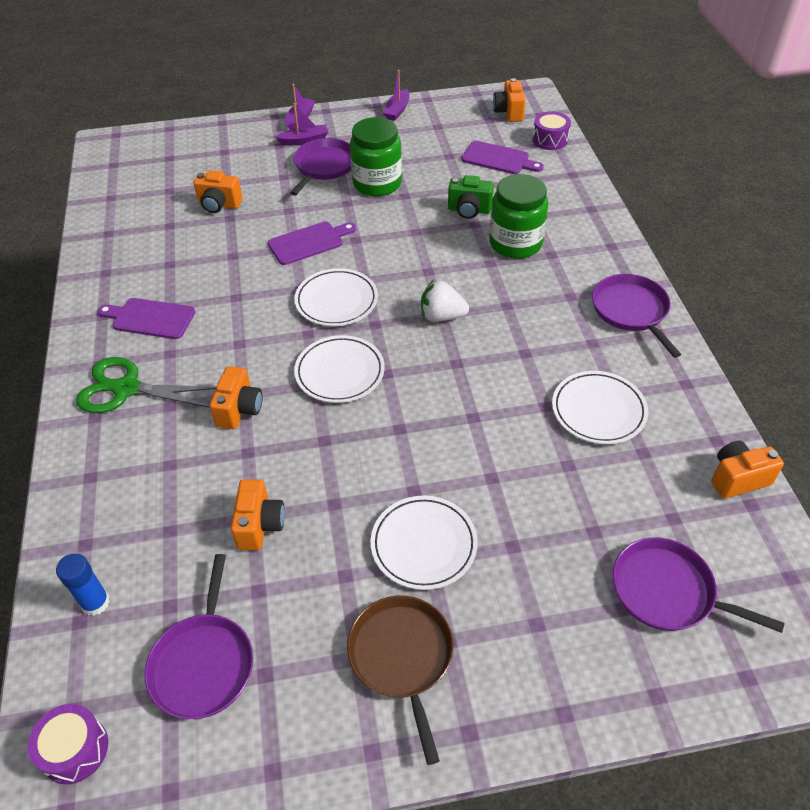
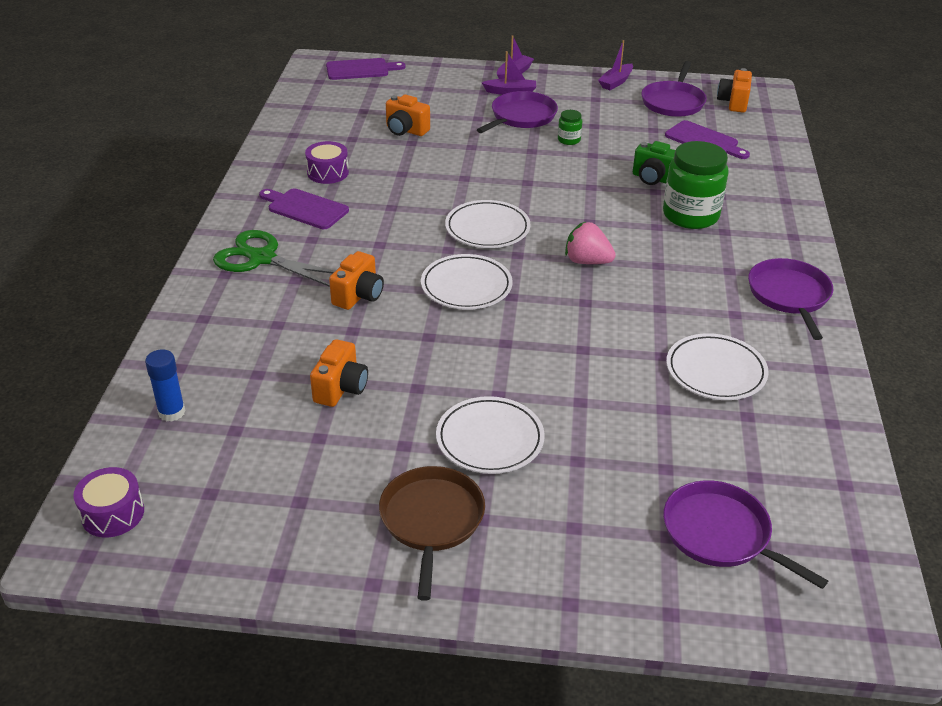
camera: 15 degrees right, 10 degrees down
purple pan [145,554,253,719] -> purple pan moved to [641,61,707,117]
purple cutting board [268,222,356,265] -> purple cutting board moved to [326,58,406,80]
green jar [350,117,402,197] -> green jar [558,110,582,145], size x0.45
white strawberry [421,280,469,322] -> pink strawberry [565,222,616,264]
purple drum [532,111,571,150] -> purple drum moved to [305,141,349,184]
orange camera [712,441,784,499] -> none

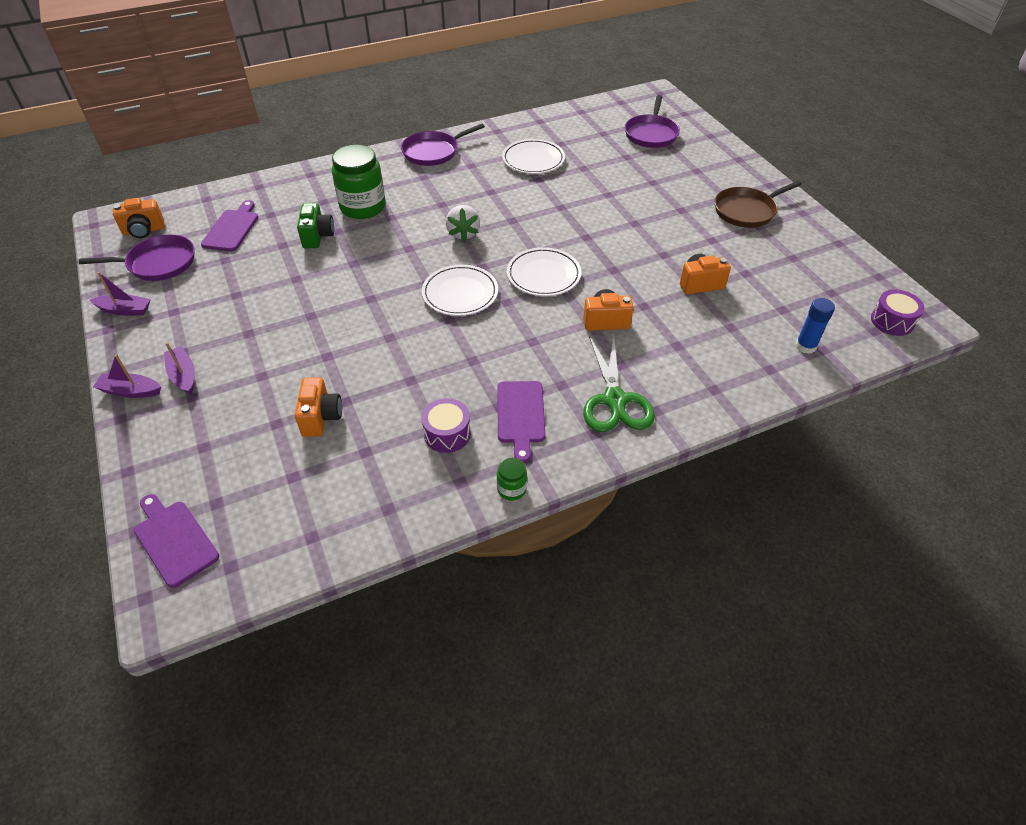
camera: 120 degrees left, 10 degrees up
white plate [436,396,545,474] -> none
purple pan [477,91,558,133] -> none
green jar [558,110,582,145] -> green jar moved to [497,458,527,501]
pink strawberry [565,222,616,264] -> white strawberry [446,205,480,242]

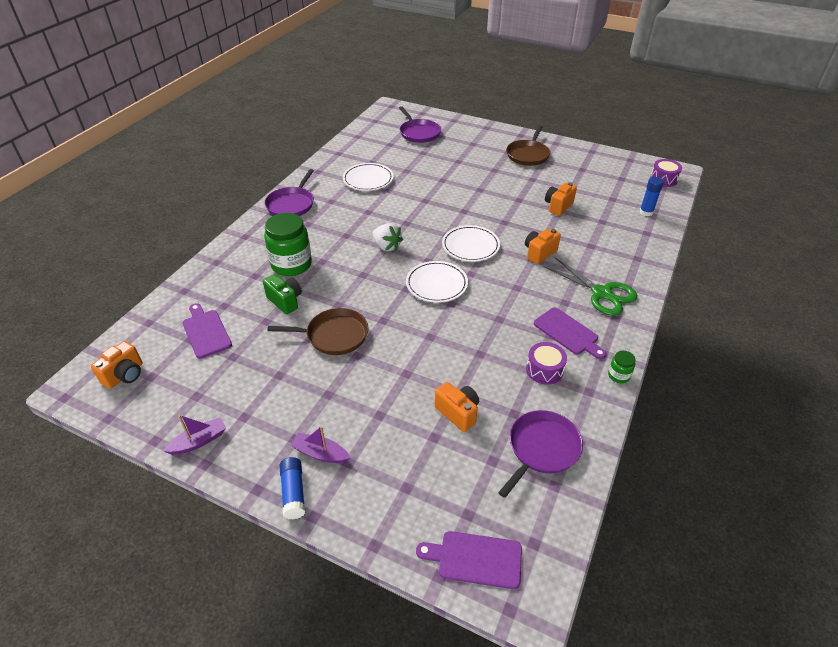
camera: 40 degrees left, 5 degrees down
purple pan [79,235,195,281] -> purple pan moved to [498,410,583,498]
purple boat [93,354,161,398] -> blue glue stick [280,457,305,519]
none -> brown pan [267,308,368,355]

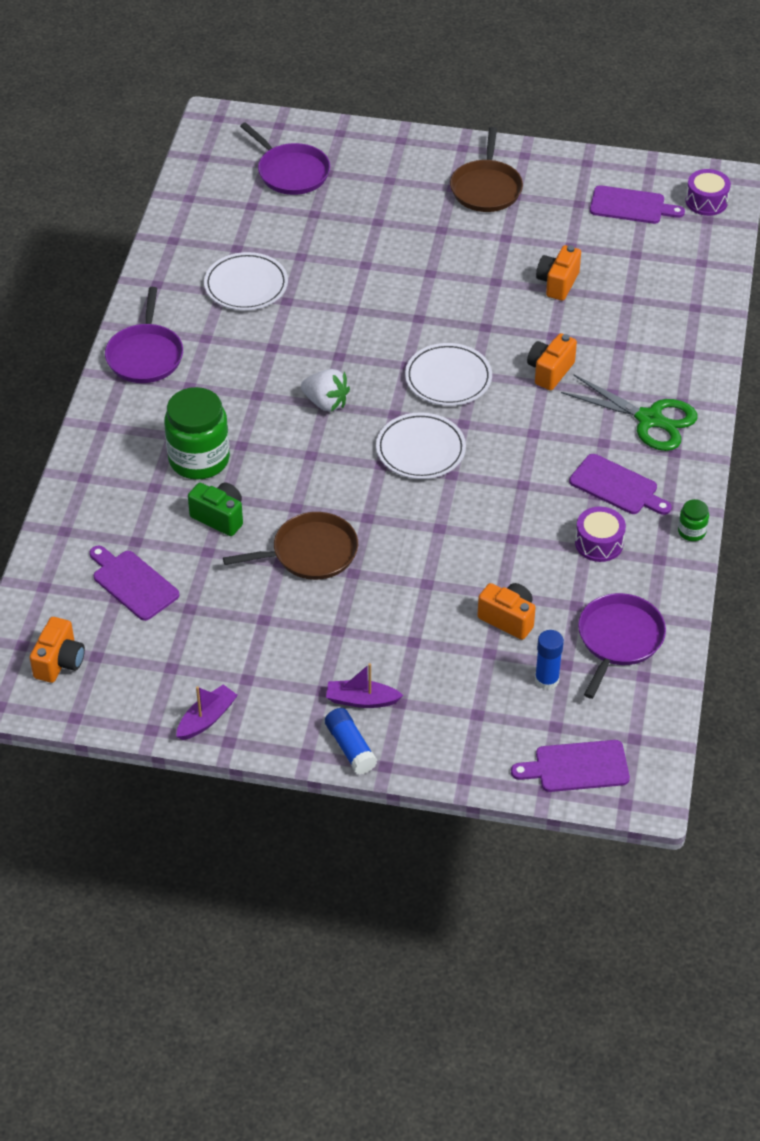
camera: 15 degrees left, 5 degrees up
blue glue stick [639,177,664,216] -> blue glue stick moved to [535,630,564,690]
none -> purple cutting board [590,185,685,224]

